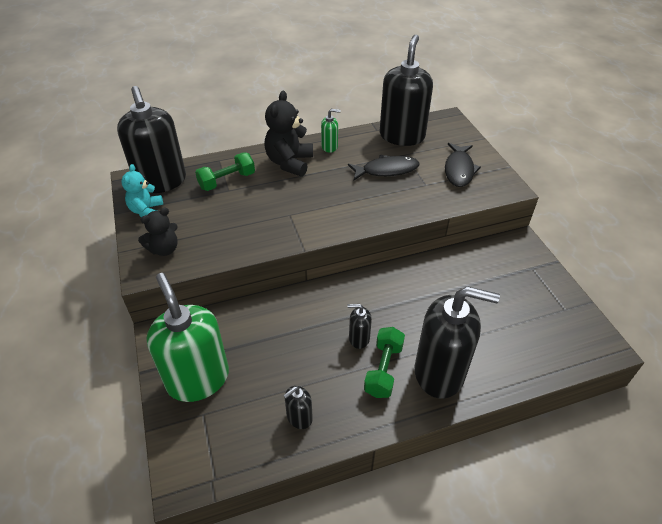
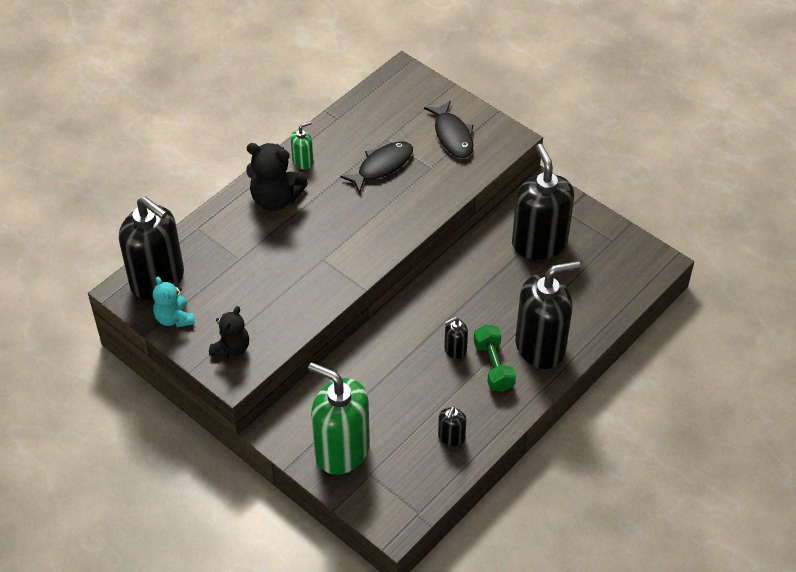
camera: 30 degrees left, 5 degrees up
green dumbbell [195,152,255,191] -> none
black teddy bear [264,91,313,177] -> black teddy bear turned 60 degrees counterclockwise [246,143,308,211]
black soap dispenser [379,35,433,146] -> black soap dispenser moved to [512,144,574,260]

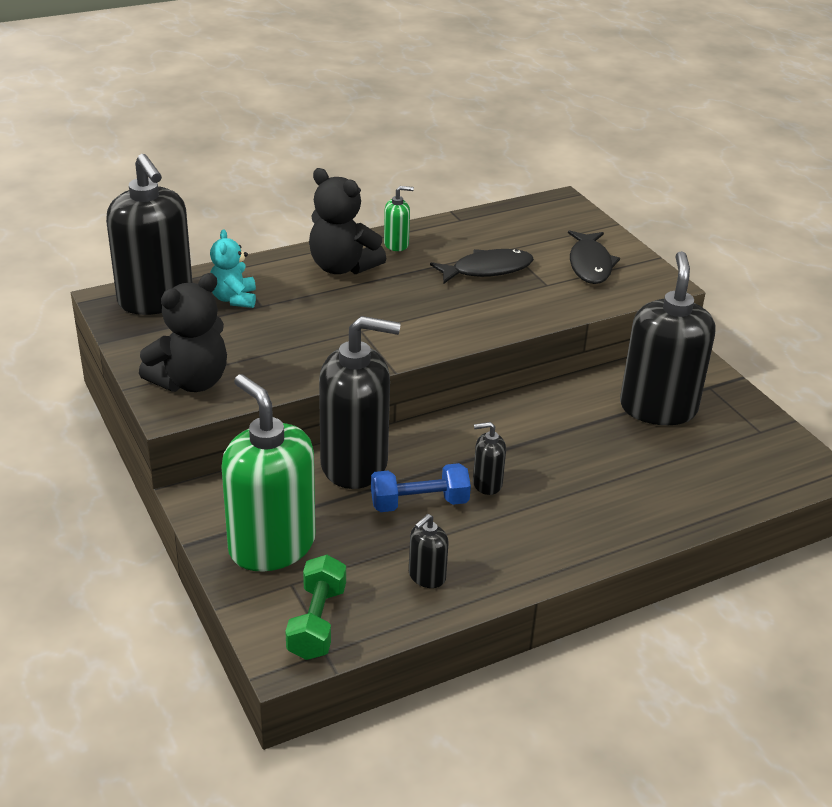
camera: 20 degrees right, 15 degrees down
turquoise teddy bear [153,277,195,327] -> turquoise teddy bear moved to [210,229,256,308]
black teddy bear [209,306,249,358] -> black teddy bear [139,273,227,392], size x1.56
green dumbbell [474,325,516,392] -> green dumbbell moved to [285,555,346,660]
black soap dispenser [515,261,580,369] -> black soap dispenser moved to [319,316,401,489]
none -> blue dumbbell [371,463,471,512]

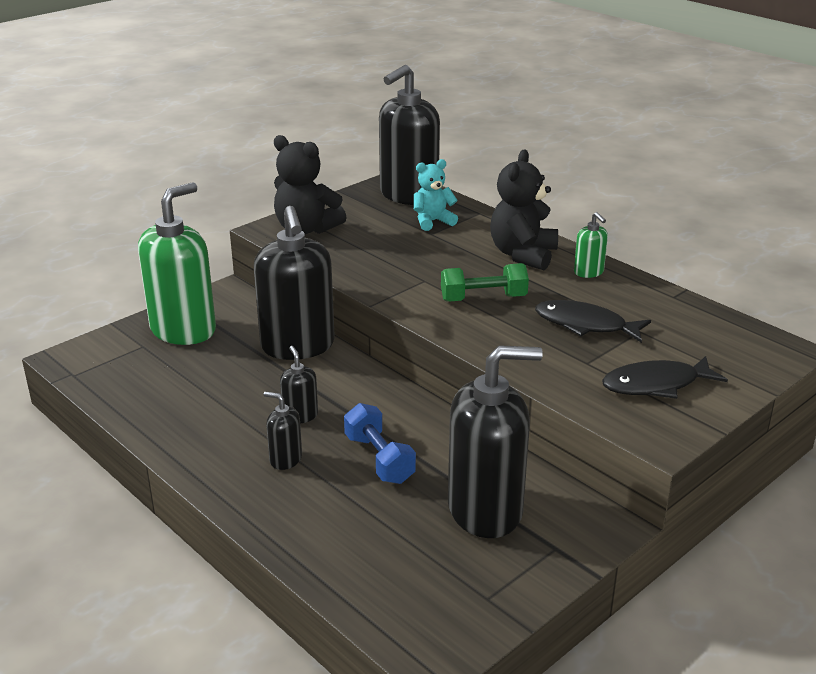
camera: 75 degrees right, 5 degrees down
green dumbbell [285,555,346,660] -> green dumbbell moved to [441,263,529,302]
blue dumbbell [371,463,471,512] -> blue dumbbell moved to [344,403,416,484]
black soap dispenser [409,514,449,588] -> black soap dispenser moved to [263,391,302,470]
black fish [430,249,534,283] -> black fish turned 150 degrees clockwise [535,300,651,343]

